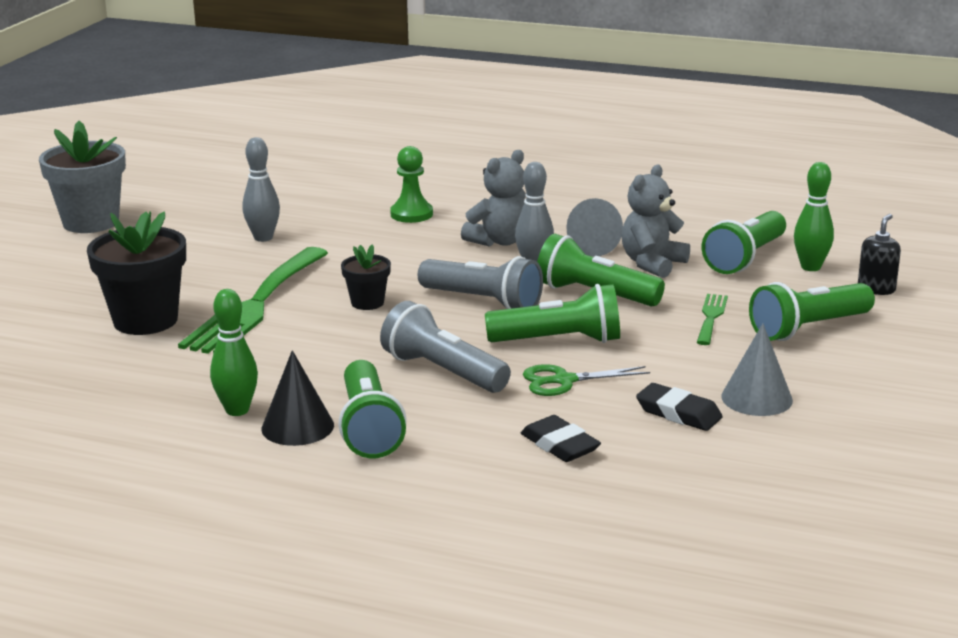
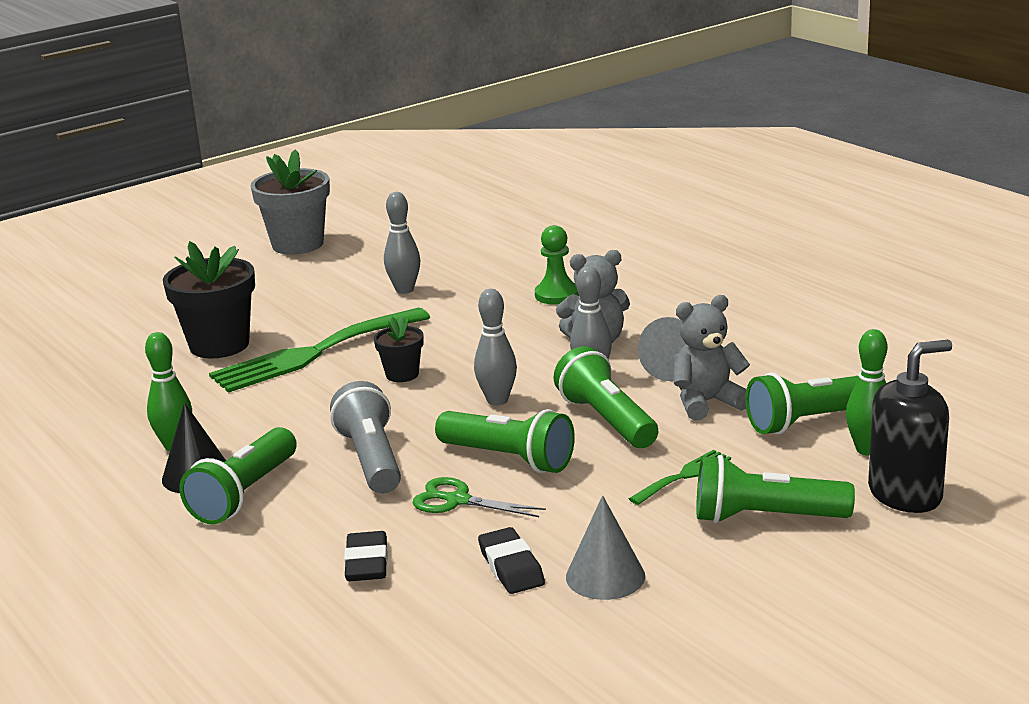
camera: 35 degrees right, 0 degrees up
grey flashlight [418,256,543,309] -> grey bowling pin [474,289,517,405]
black soap dispenser [858,214,901,295] -> black soap dispenser [868,340,952,513], size x1.79

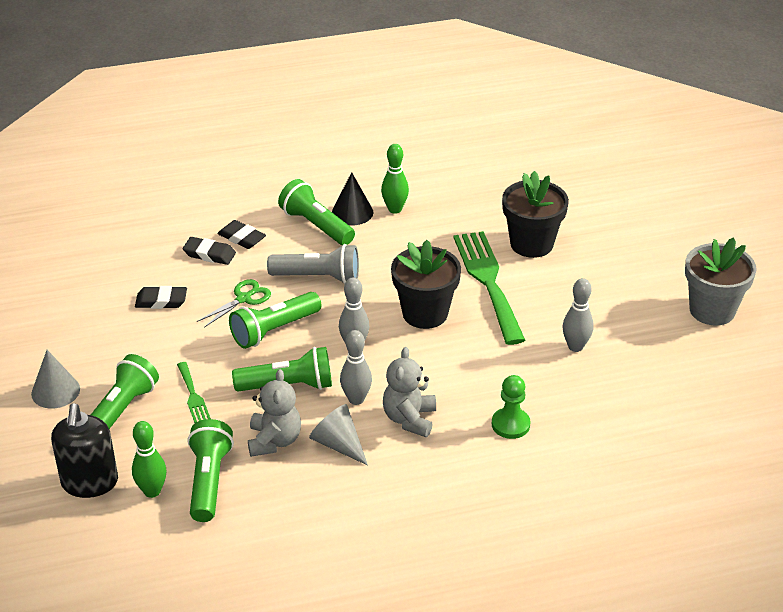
camera: 110 degrees right, 15 degrees up
black flower pot [374,316,424,382] -> black flower pot [391,240,461,329], size x1.90
grey cone [566,496,645,600] -> grey cone moved to [31,350,80,409]
none -> black eraser [217,220,266,249]

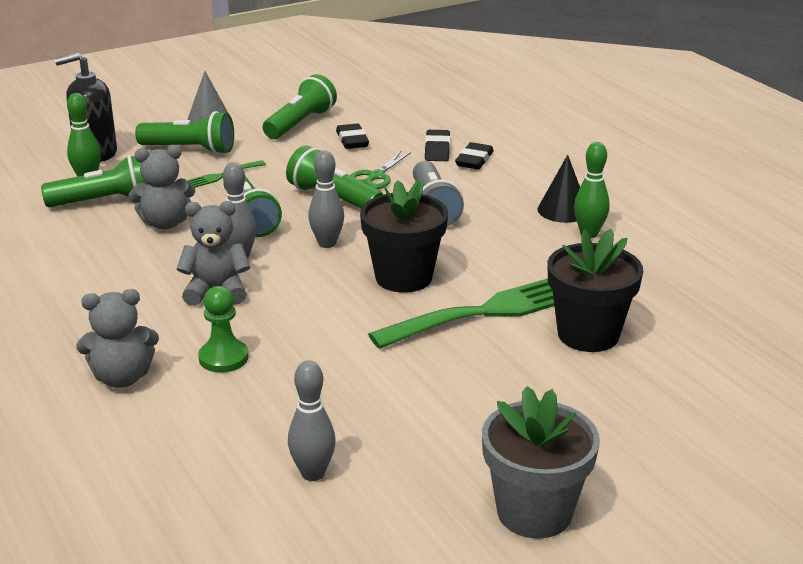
camera: 75 degrees right, 10 degrees down
green scissors [197,279,271,328] -> green scissors turned 90 degrees clockwise [350,151,411,189]
green flashlight [278,179,355,245] -> green flashlight moved to [263,74,337,139]
grey cone [309,404,368,466] -> none
grey bowling pin [562,278,594,352] -> grey bowling pin moved to [288,360,336,481]
none -> grey teddy bear [76,289,159,388]

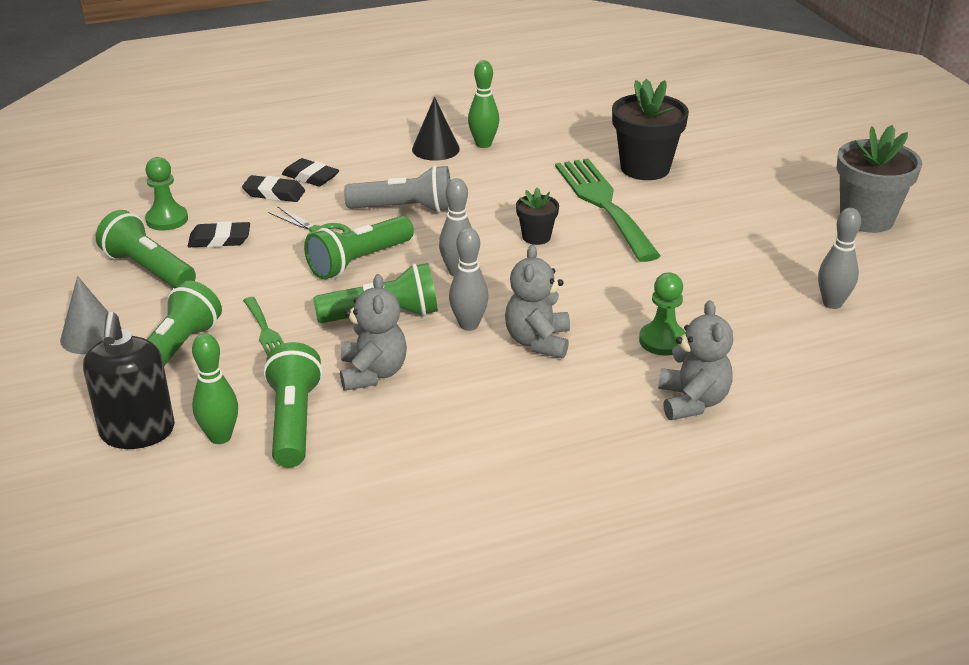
camera: 80 degrees left, 5 degrees up
black flower pot [360,179,448,293] -> black flower pot [516,187,559,245], size x0.53
none -> green pawn [145,157,188,231]

